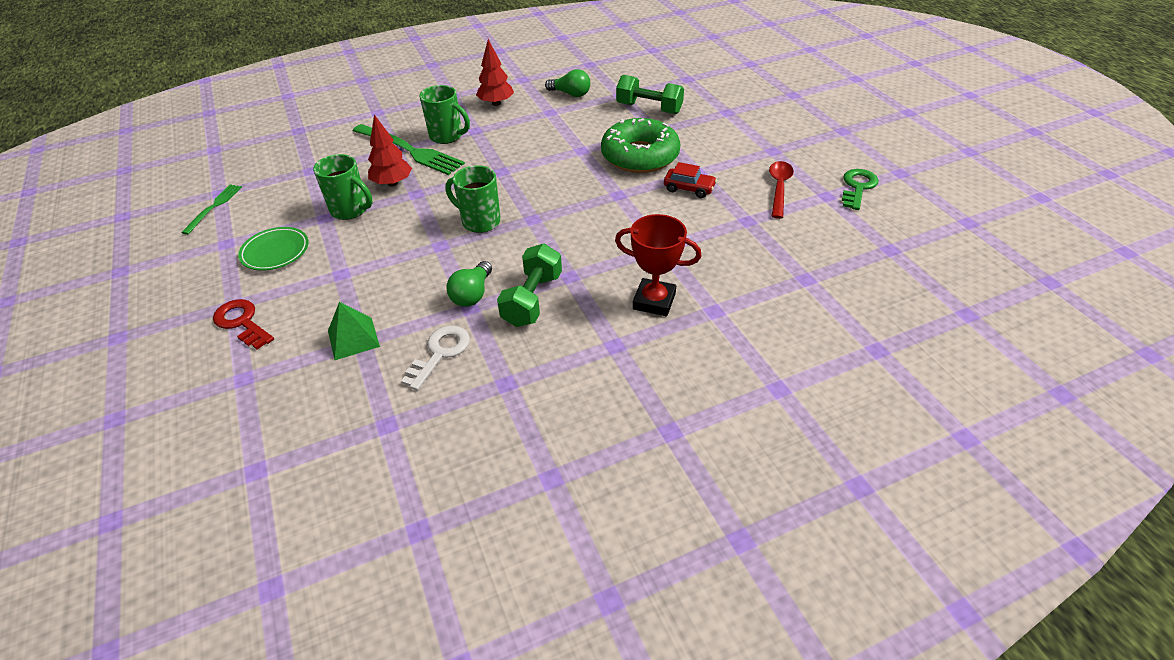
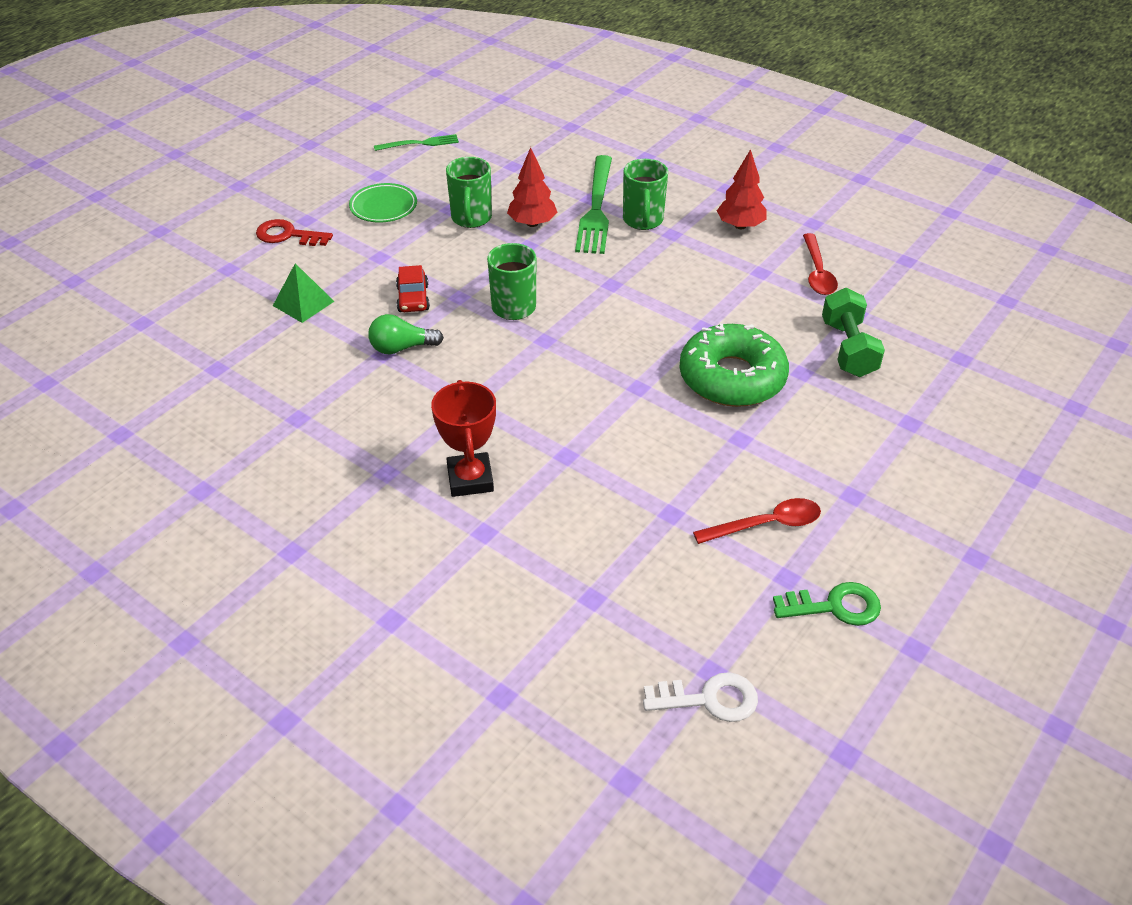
camera: 60 degrees right, 0 degrees up
red key [213,299,274,349] -> red key turned 90 degrees counterclockwise [256,219,333,246]
white key [401,326,470,391] -> white key moved to [643,672,758,722]
green dumbbell [497,243,562,327] -> none
green light bulb [545,69,590,97] -> red spoon [803,233,838,295]
red car [664,162,717,198] -> red car moved to [396,265,430,312]

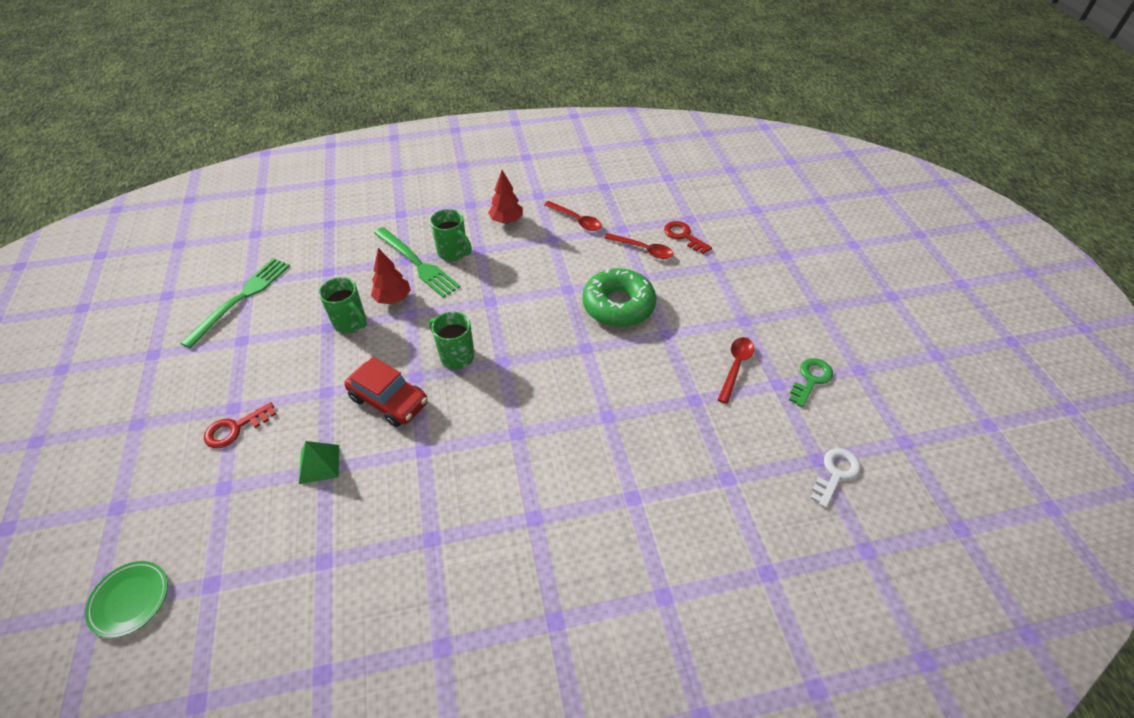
camera: 50 degrees left, 5 degrees up
green plate [349,183,417,222] -> green plate moved to [85,561,168,638]
green light bulb [368,314,444,354] -> none
green fork [374,134,459,151] -> green fork [180,258,290,349], size x1.83
red car [396,265,430,312] -> red car [344,357,428,427], size x1.68
red trophy [431,380,496,497] -> none
green dumbbell [822,288,885,377] -> red spoon [604,233,674,259]
none -> red key [664,221,712,254]

